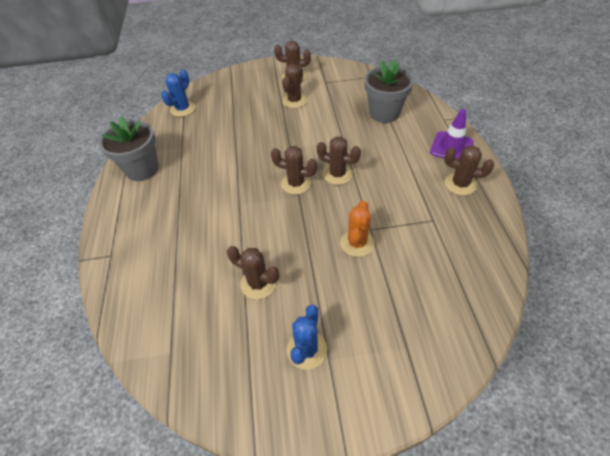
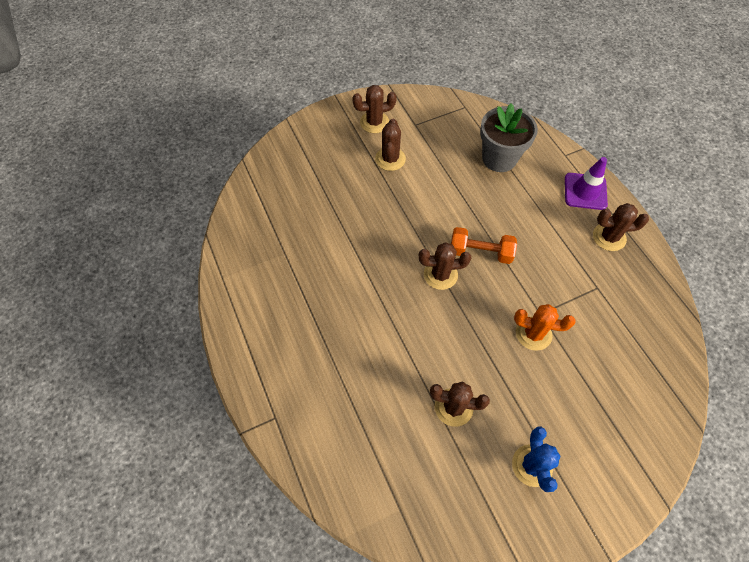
camera: 20 degrees left, 10 degrees up
grey flower pot [99,117,159,181] -> none
blue cactus [161,69,195,117] -> none
brown cactus [317,137,361,185] -> orange dumbbell [451,227,517,264]
orange cactus [340,201,375,257] -> orange cactus turned 75 degrees counterclockwise [514,304,575,351]

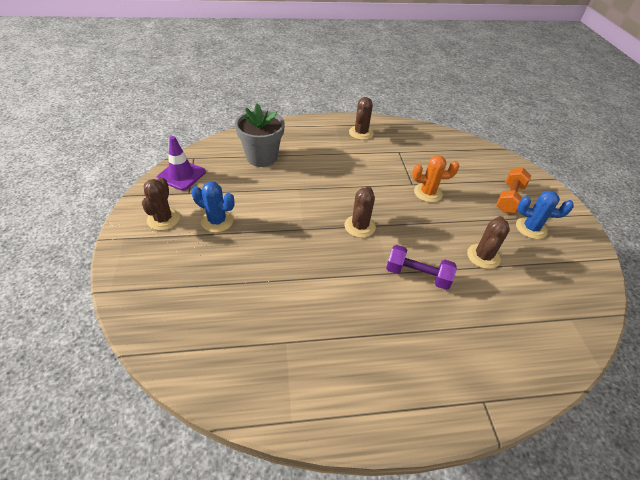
camera: 75 degrees left, 15 degrees down
brown cactus [375,119,406,171] -> blue cactus [191,182,235,233]
orange dumbbell [451,227,517,264] -> orange dumbbell moved to [496,168,531,213]
orange cactus [514,304,575,351] -> orange cactus turned 60 degrees clockwise [412,155,460,202]
purple traffic cone [565,157,608,210] -> purple traffic cone moved to [156,136,206,191]
none -> purple dumbbell [386,245,457,290]

